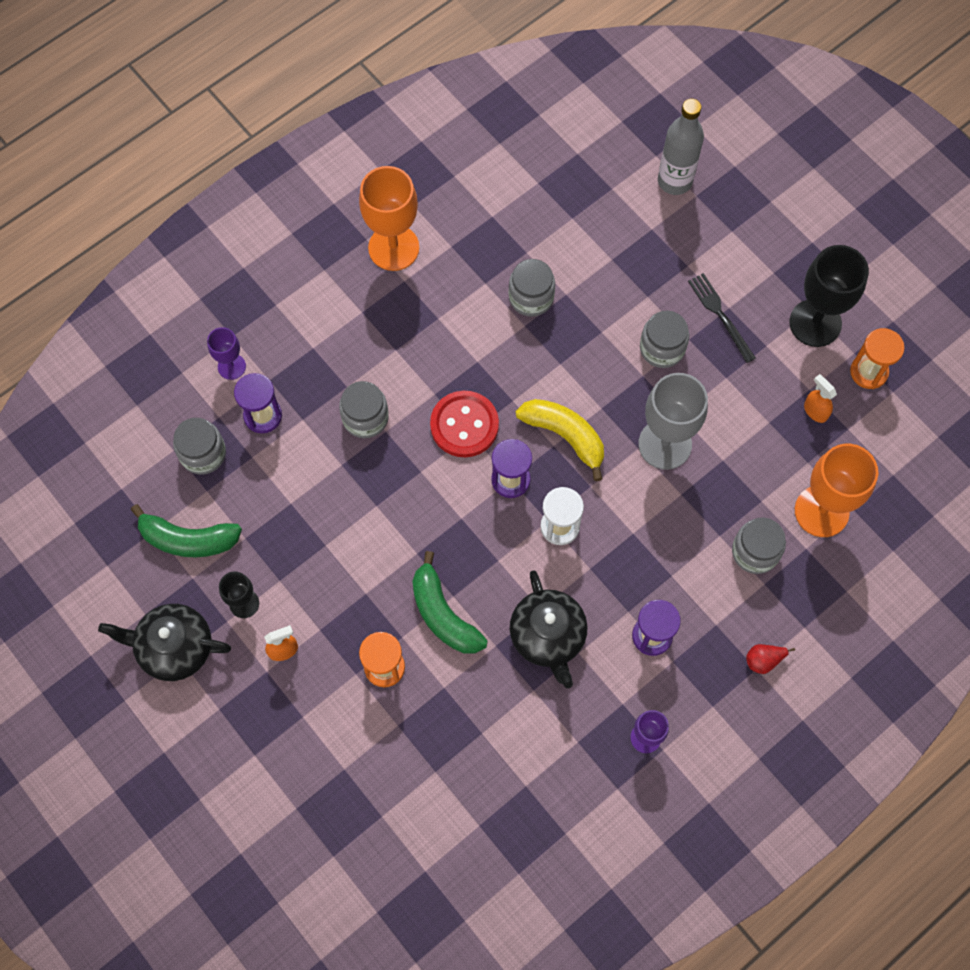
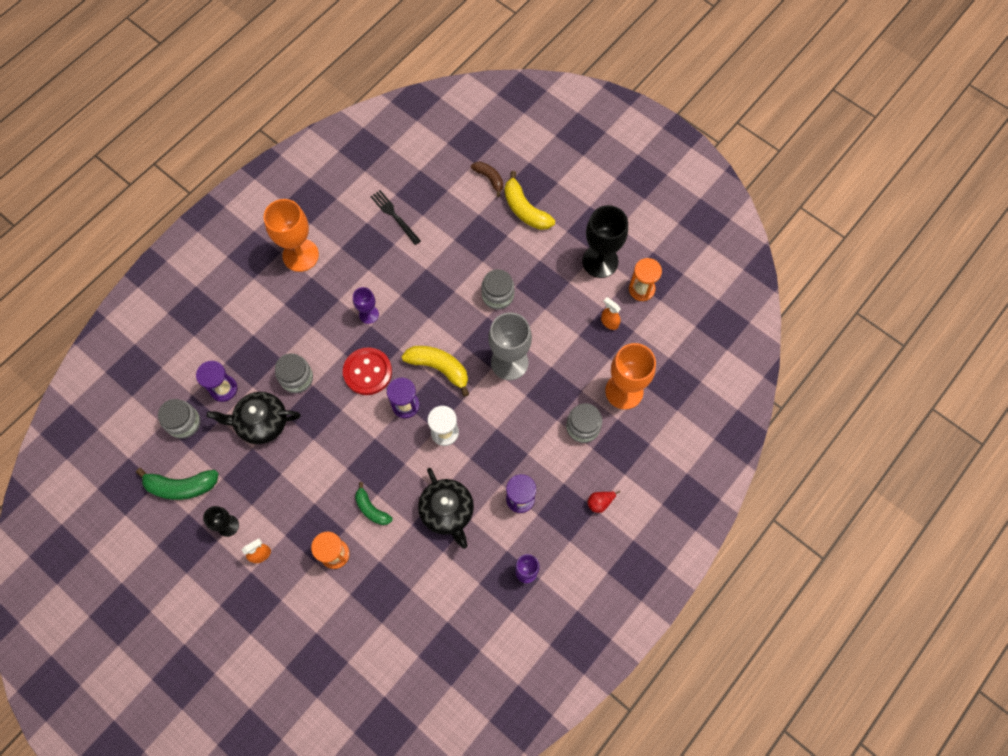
camera: 10 degrees left, 0 degrees up
black teapot [98,604,231,681] -> black teapot moved to [207,392,300,444]
purple goblet [207,327,246,380] -> purple goblet moved to [353,287,379,324]
green banana [412,551,488,654] -> green banana [355,482,393,525], size x0.63
grey jar [509,259,555,317] -> none
grey bottle [658,99,704,195] -> brown banana [471,161,503,197]
black fork [688,273,756,363] -> black fork moved to [370,190,421,245]
none -> yellow banana [505,171,555,230]

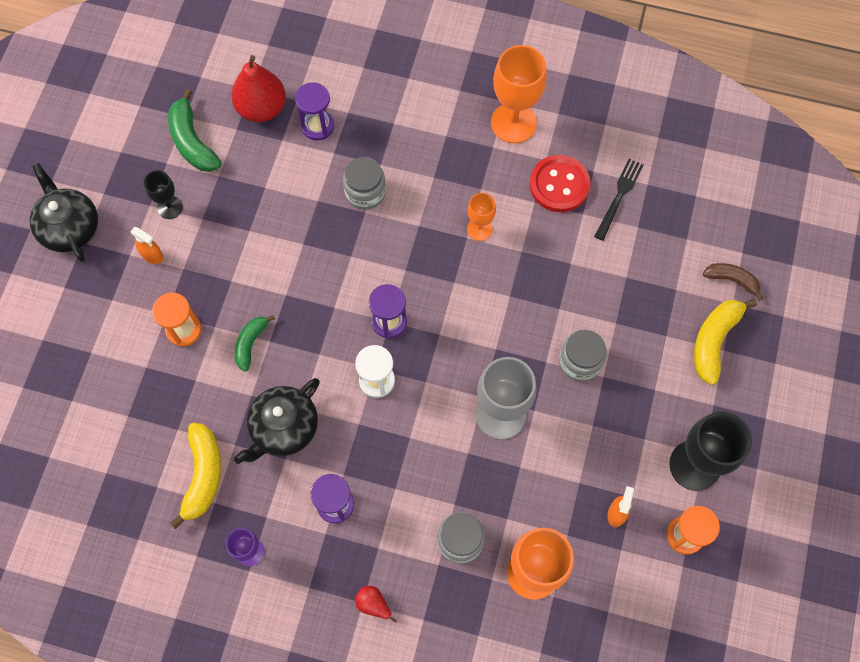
camera: 65 degrees right, 0 degrees up
grey jar [158,399,200,439] -> red pear [231,55,286,122]
black teapot [207,392,300,444] -> black teapot moved to [30,163,98,262]
red button [343,347,392,395] -> red button moved to [529,155,591,212]
purple goblet [353,287,379,324] -> orange goblet [467,193,496,241]
yellow banana [401,346,469,397] -> yellow banana moved to [170,422,221,529]
brown banana [471,161,503,197] -> brown banana turned 90 degrees counterclockwise [703,263,763,301]

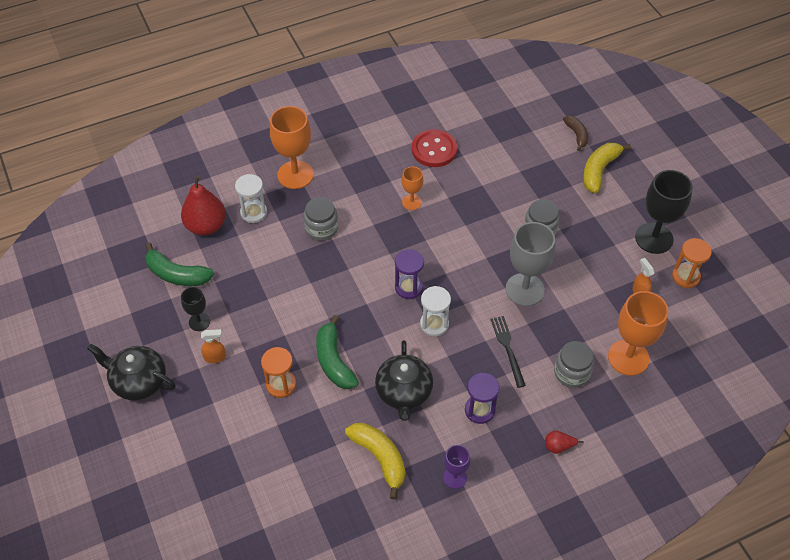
camera: 40 degrees left, 15 degrees down
green banana [235,315,275,371] -> green banana [316,315,359,389], size x1.59
purple hourglass [295,82,334,141] -> white hourglass [235,174,267,223]
orange goblet [491,45,547,143] -> orange goblet moved to [270,106,314,189]
black fork [594,159,643,241] -> black fork moved to [490,316,526,388]
yellow banana [694,299,757,385] -> yellow banana turned 45 degrees clockwise [583,143,631,193]
brown banana [703,263,763,301] -> brown banana turned 90 degrees clockwise [563,116,588,151]

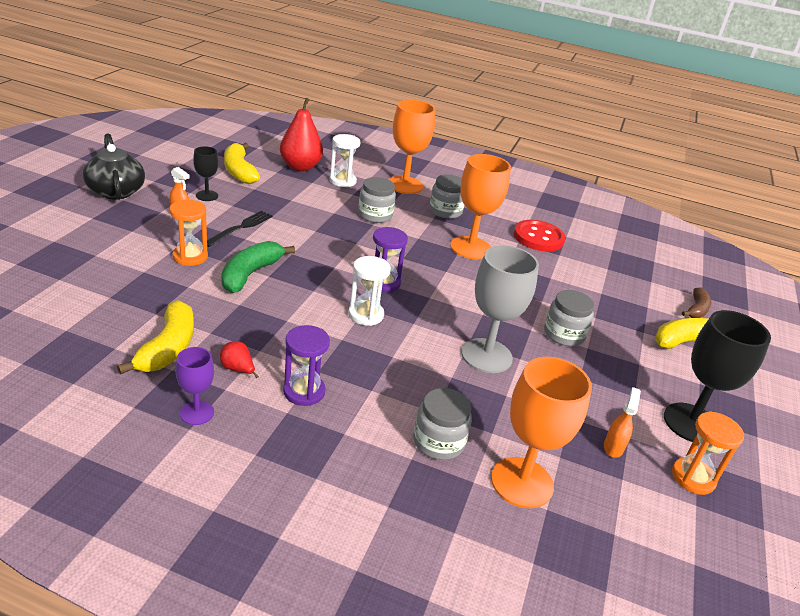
camera: 40 degrees right, 20 degrees down
green banana [145,243,214,286] -> yellow banana [224,143,260,184]
black teapot [375,340,433,421] -> none
orange goblet [402,167,423,210] -> orange goblet [450,154,511,259], size x1.86
black fork [490,316,526,388] -> black fork moved to [207,211,272,247]
red pear [545,431,584,454] -> red pear moved to [220,341,259,378]
none -> grey jar [430,174,464,219]

